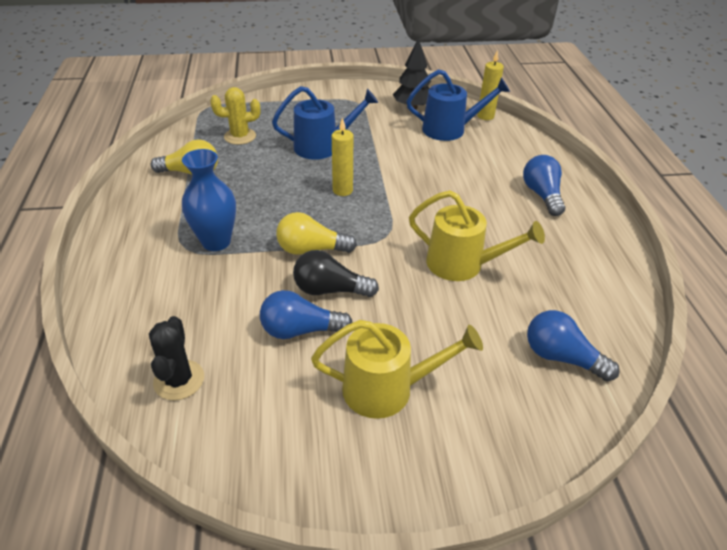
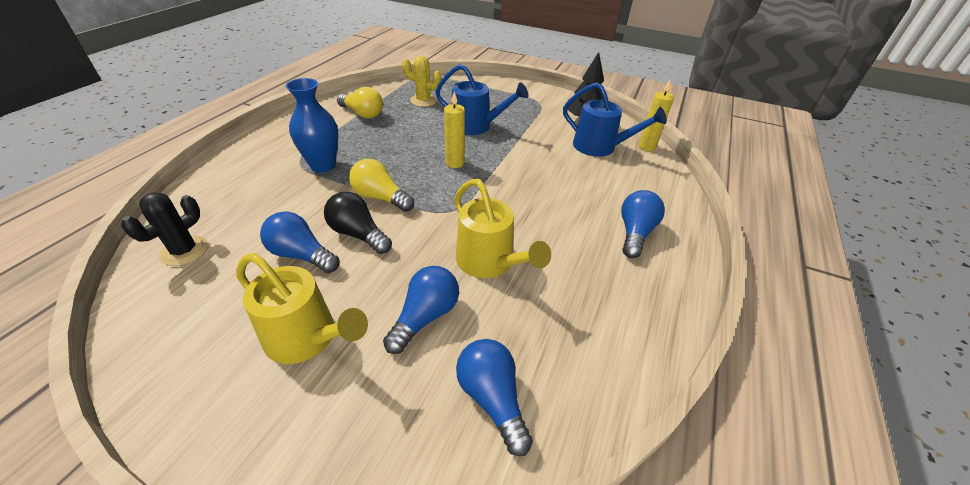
camera: 30 degrees right, 0 degrees up
none -> blue light bulb [383,266,459,354]

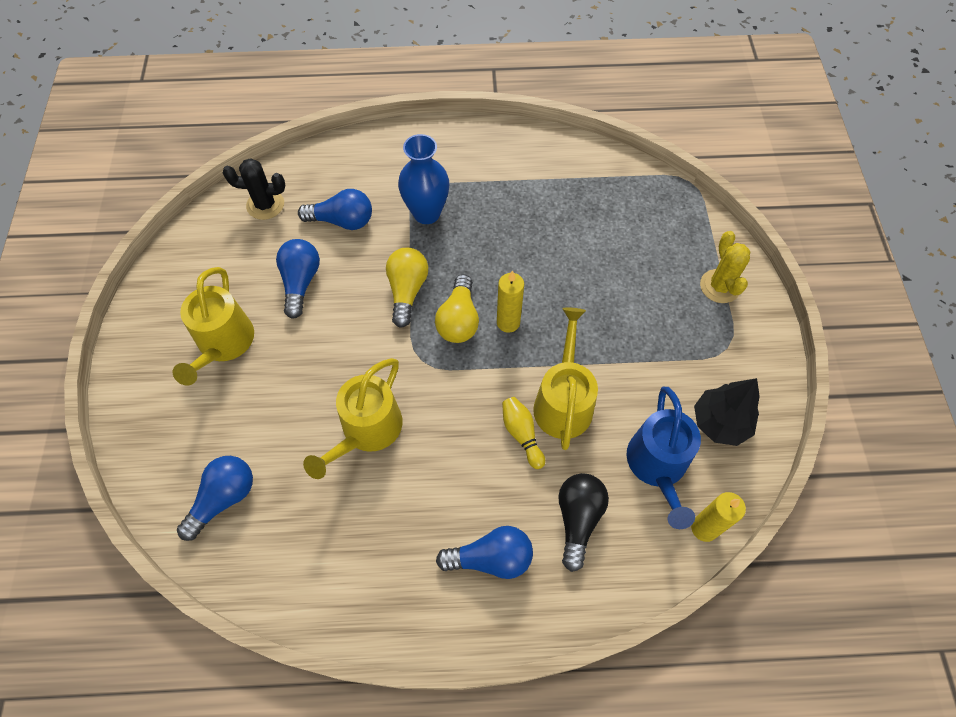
camera: 65 degrees right, 20 degrees up
black light bulb [324,192,392,254] -> black light bulb moved to [558,473,609,572]
yellow light bulb [337,87,383,119] -> yellow light bulb moved to [435,274,479,343]
blue light bulb [383,266,459,354] -> blue light bulb moved to [298,189,372,230]
yellow cactus [402,56,441,107] -> yellow cactus moved to [700,231,750,303]
blue watering can [435,64,528,135] -> none
none -> yellow bowling pin [502,397,545,469]
none -> yellow watering can [533,307,598,450]

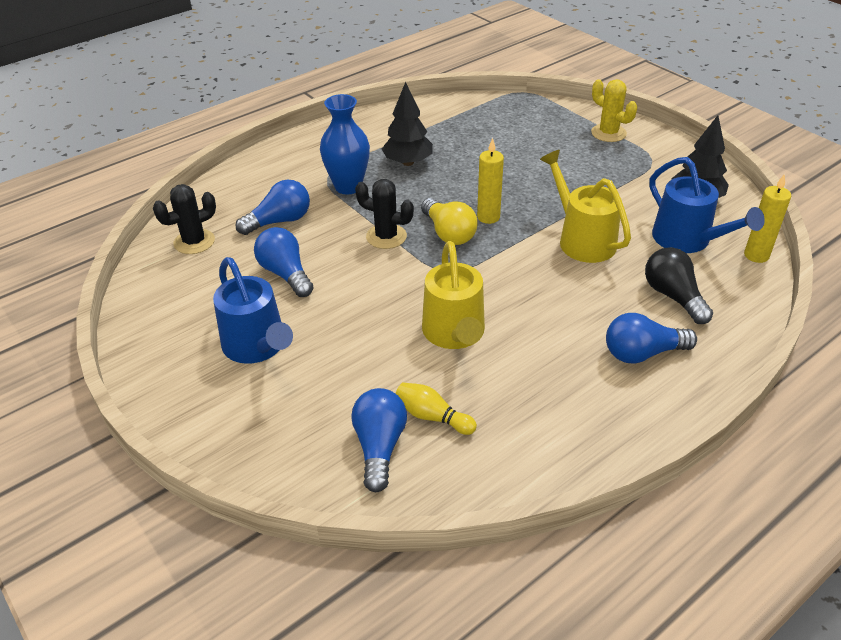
camera: 35 degrees left, 20 degrees down
yellow watering can [173,267,254,386] -> blue watering can [213,257,293,364]
yellow light bulb [386,248,428,328] -> black cactus [355,179,414,249]
blue light bulb [436,526,533,579] -> blue light bulb turned 150 degrees counterclockwise [606,313,697,364]
yellow bowling pin [502,397,545,469] -> yellow bowling pin moved to [396,382,477,435]
none -> black tree [382,82,433,166]

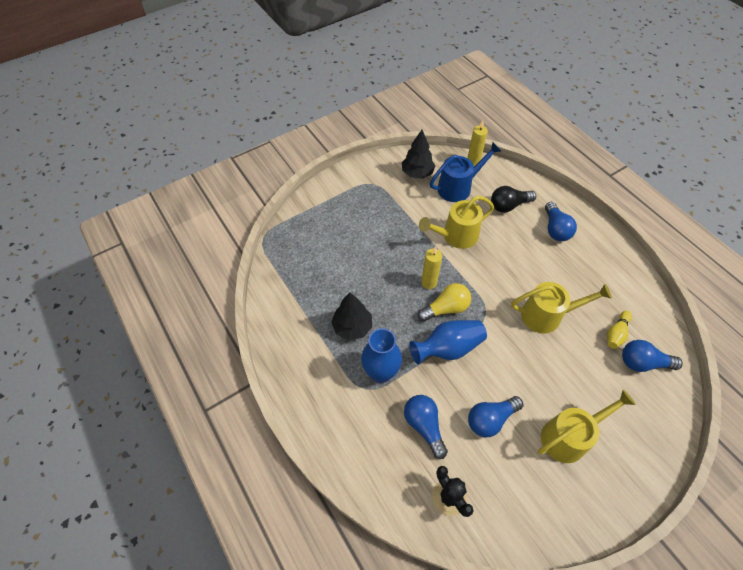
camera: 85 degrees left, 15 degrees up
blue watering can [213,257,293,364] -> yellow watering can [538,390,636,463]
black cactus [355,179,414,249] -> blue vase [409,320,487,365]
yellow cactus [591,79,637,142] -> none

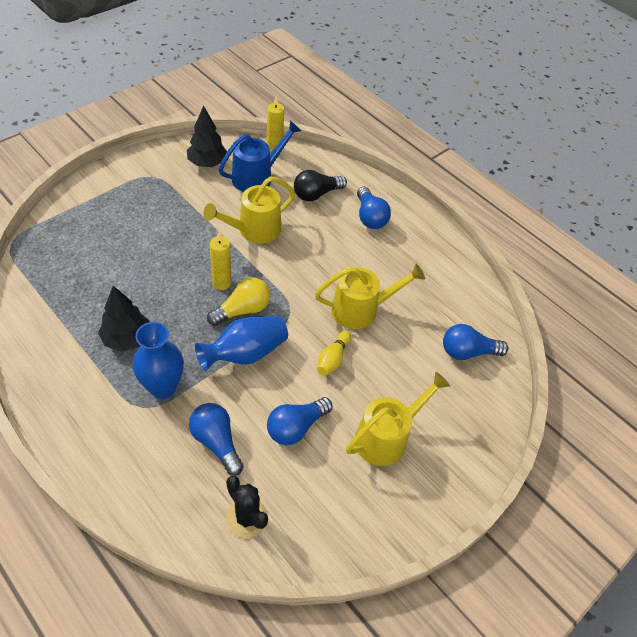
camera: 15 degrees left, 5 degrees down
yellow bowling pin [607,311,632,349] -> yellow bowling pin moved to [317,331,351,375]

